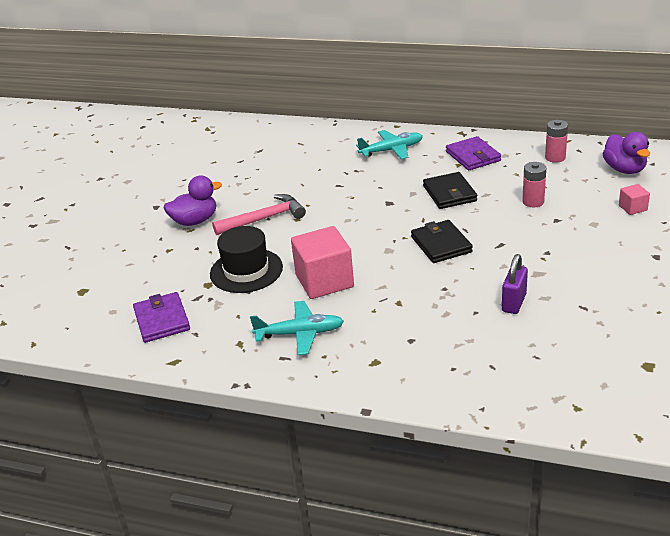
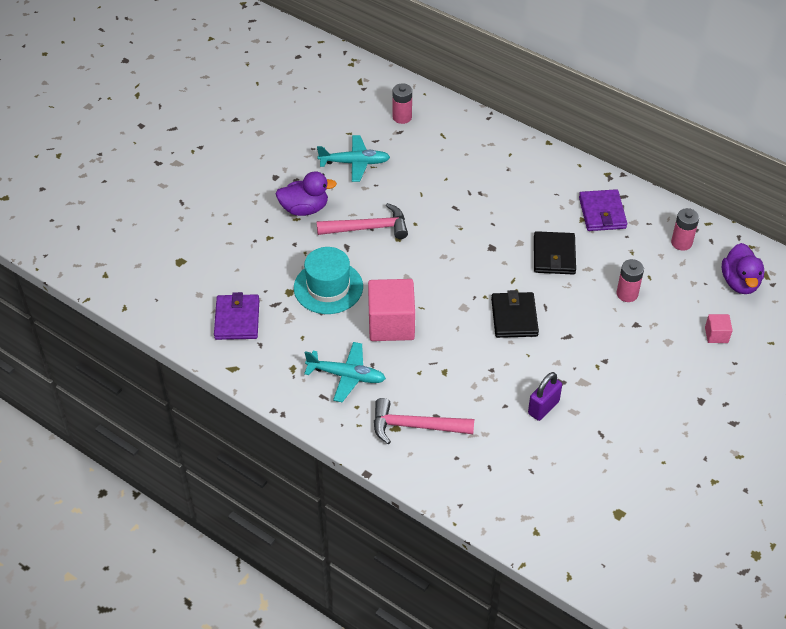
camera: 15 degrees right, 15 degrees up
black hat [210,226,283,293] -> turquoise hat [294,247,363,314]
turquoise plane [356,130,423,159] -> turquoise plane moved to [317,135,390,182]
none -> pink hammer [374,398,474,444]
none -> pink battery [393,83,412,124]

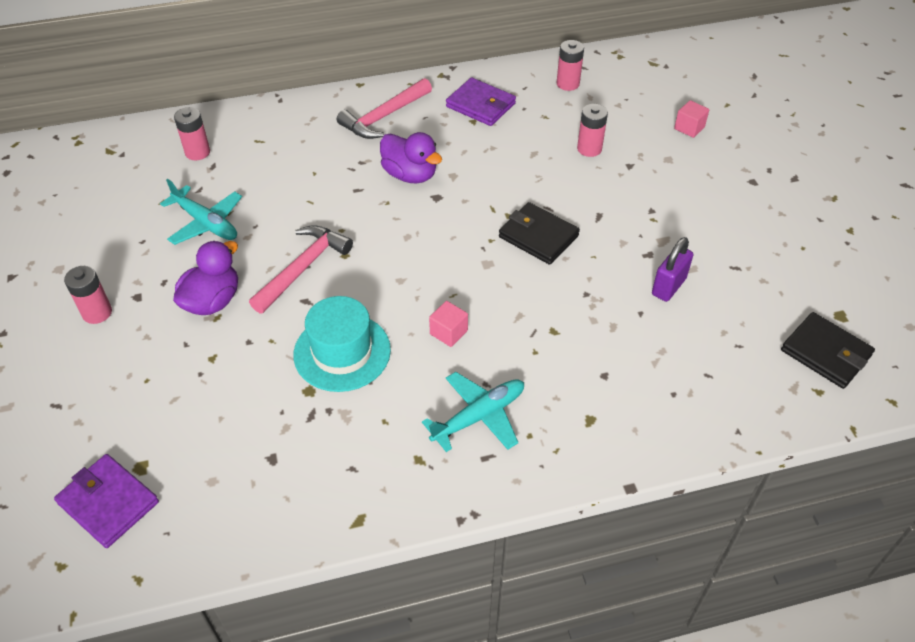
camera: 50 degrees left, 0 degrees up
purple wallet [214,292,259,340] -> purple wallet moved to [54,454,159,548]
turquoise plane [317,135,390,182] -> turquoise plane turned 90 degrees clockwise [160,179,242,245]
pink cube [368,279,415,341] -> pink cube [429,301,468,347], size x0.47
pink hammer [374,398,474,444] -> pink hammer moved to [337,78,432,139]
purple padlock [528,372,562,421] -> purple padlock turned 45 degrees clockwise [652,237,693,302]
black wallet [534,231,576,275] -> black wallet moved to [781,312,875,389]
purple duck [722,243,764,294] -> purple duck moved to [380,132,442,183]
none -> pink battery [64,266,112,324]

